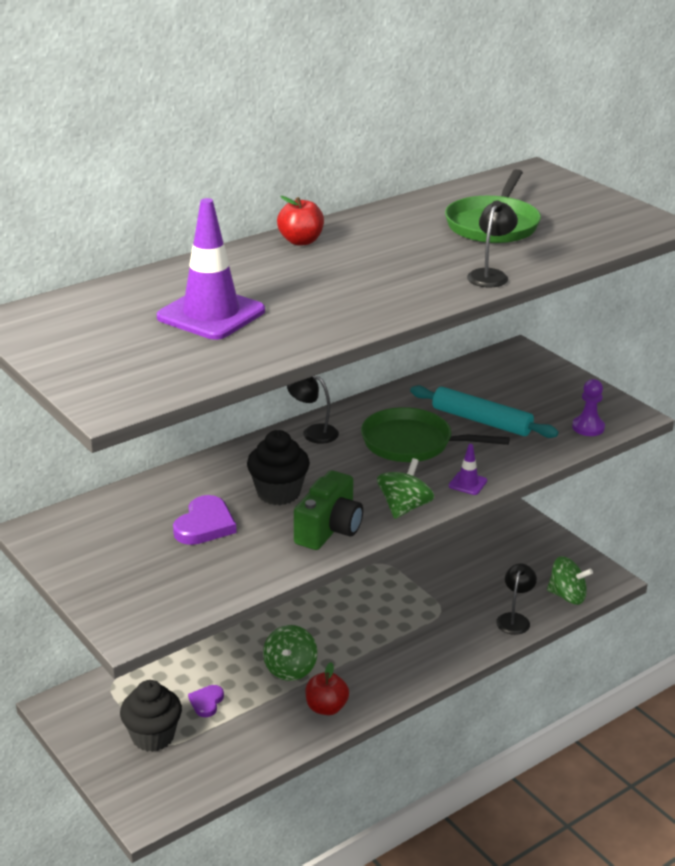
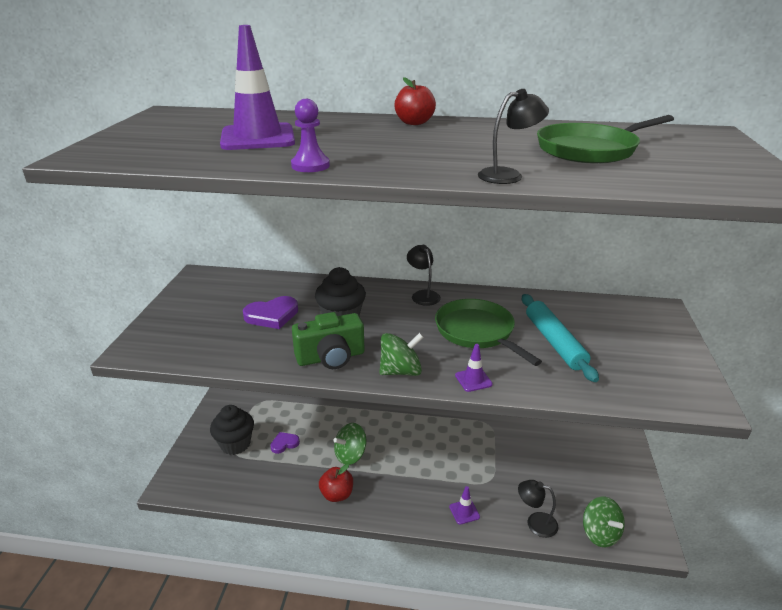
camera: 45 degrees right, 0 degrees up
black lamp [496,563,537,635] -> black lamp turned 135 degrees counterclockwise [518,480,558,538]
purple pawn [572,379,605,436] -> purple pawn moved to [291,99,330,172]
none -> purple traffic cone [449,486,480,525]

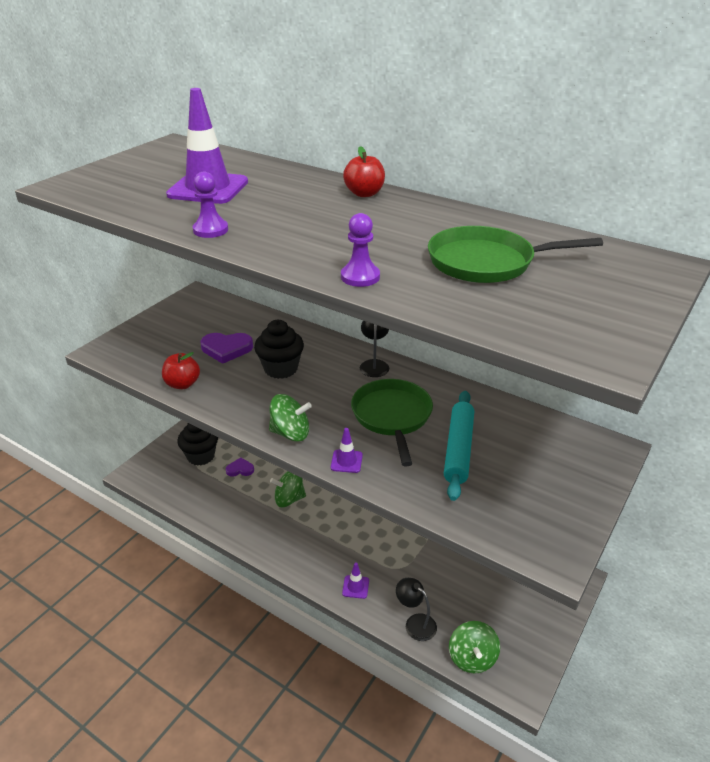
camera: 25 degrees right, 5 degrees up
green camera [292,312,365,369] -> none
red apple [319,464,353,502] -> red apple moved to [162,352,200,389]
black lamp [478,89,549,184] -> purple pawn [341,213,380,287]

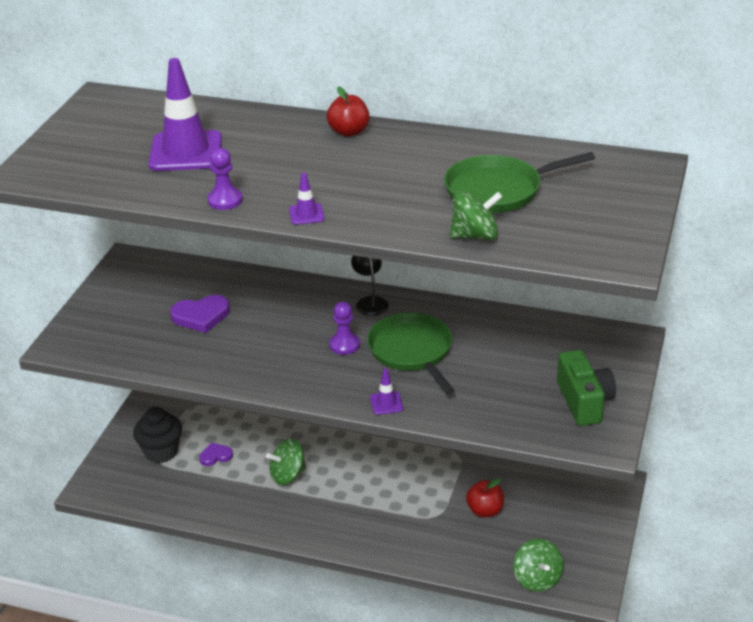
camera: 15 degrees left, 0 degrees up
red apple [162,352,200,389] -> red apple moved to [466,478,504,518]
black cupcake [254,320,304,379] -> none
green spinning top [269,394,312,442] -> green spinning top moved to [450,190,502,240]
purple pawn [341,213,380,287] -> purple pawn moved to [329,301,360,355]
purple traffic cone [342,563,369,599] -> purple traffic cone moved to [289,172,324,225]
black lamp [396,578,437,641] -> none
turquoise rolling pin [444,391,474,501] -> none
none -> green camera [557,350,616,426]

